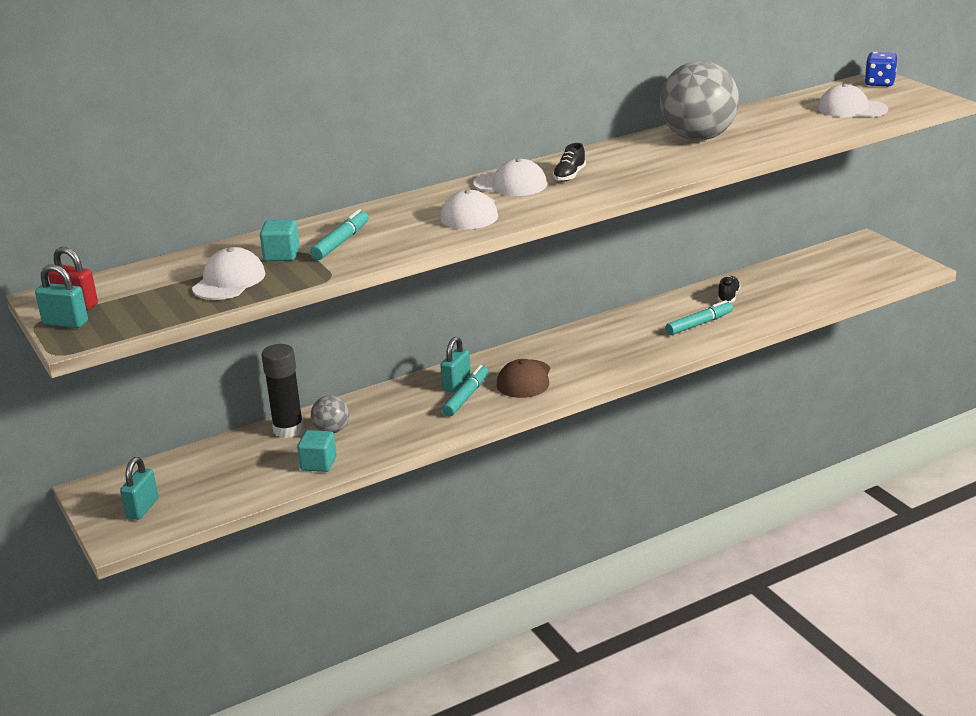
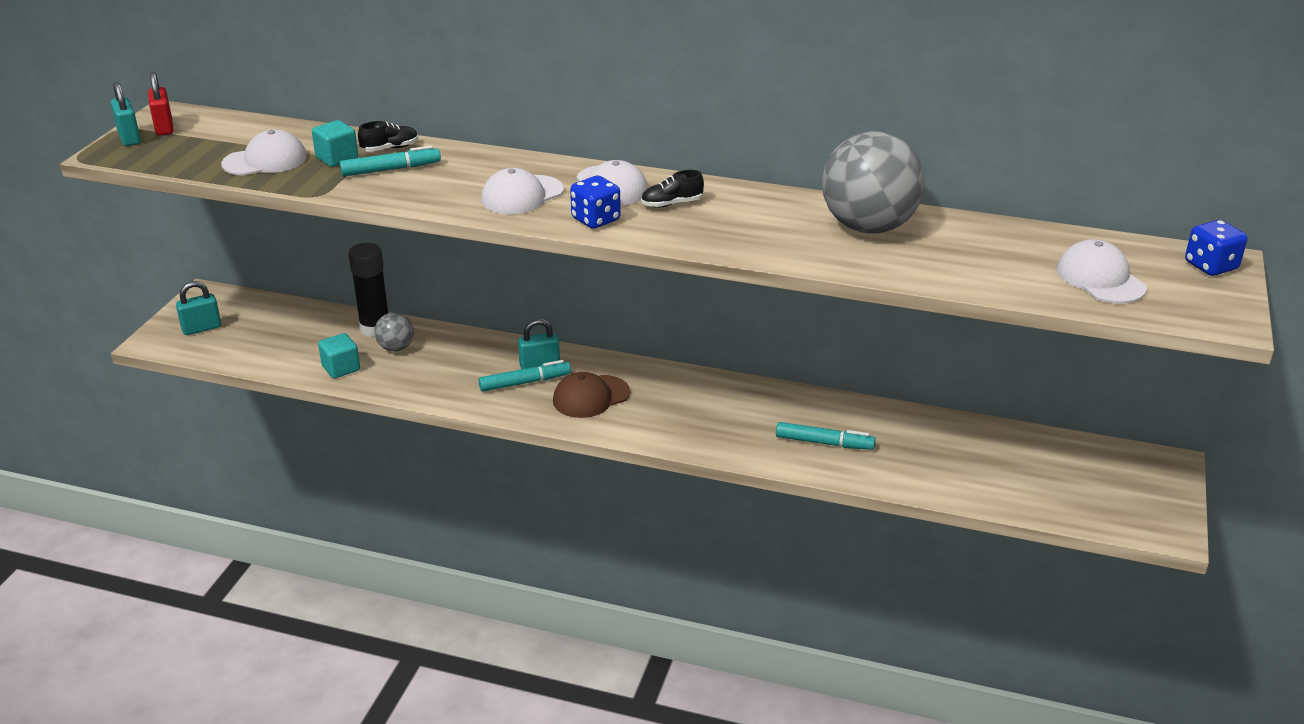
camera: 45 degrees right, 5 degrees up
black shoe [718,276,741,303] -> black shoe moved to [358,121,418,152]
none -> blue dice [570,176,621,229]

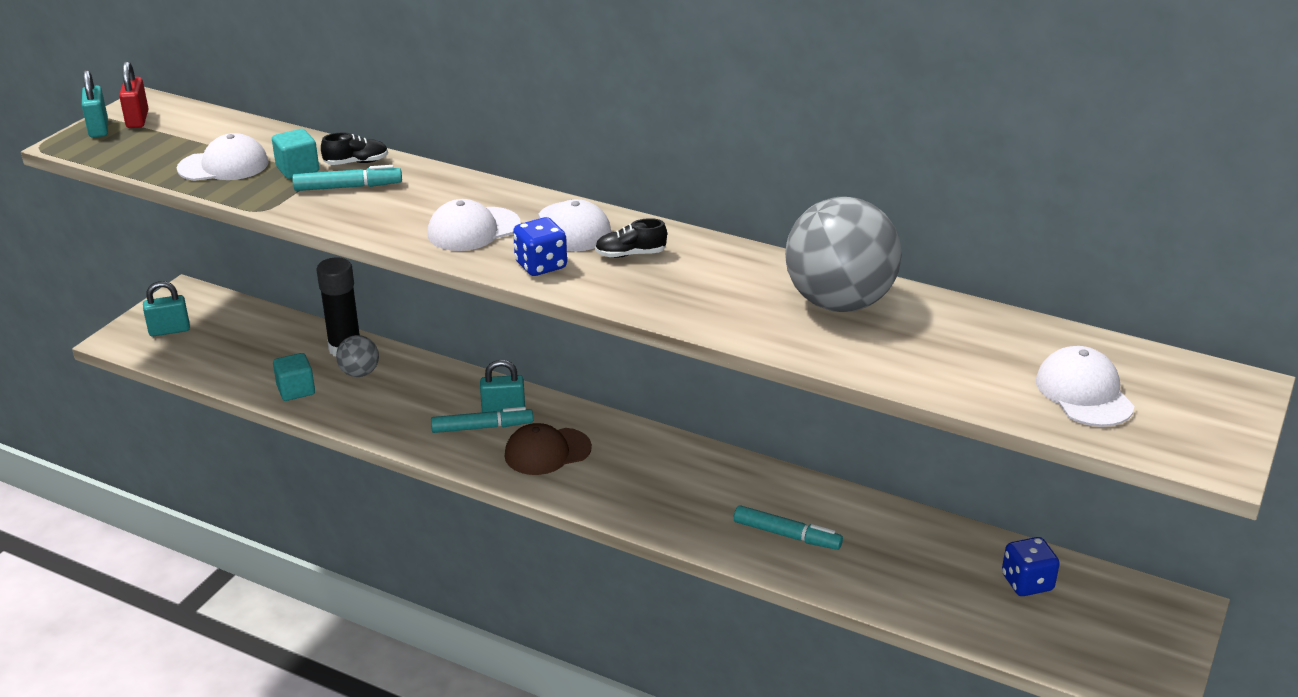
camera: 10 degrees right, 0 degrees up
blue dice [1185,220,1247,276] -> blue dice moved to [1002,537,1060,596]

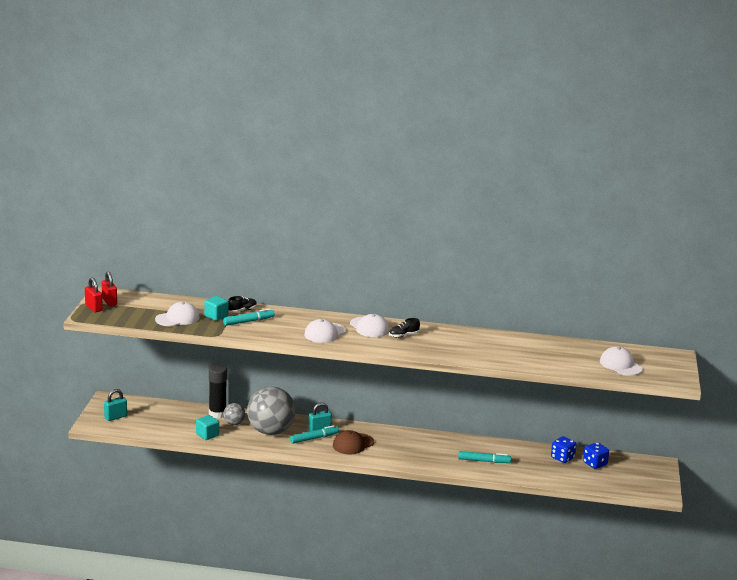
camera: 20 degrees left, 10 degrees down
turquoise padlock [82,70,108,138] -> red padlock [85,278,103,312]
blue dice [513,217,567,276] -> blue dice moved to [551,436,577,463]
grey ball [785,197,902,312] -> grey ball moved to [247,387,295,435]

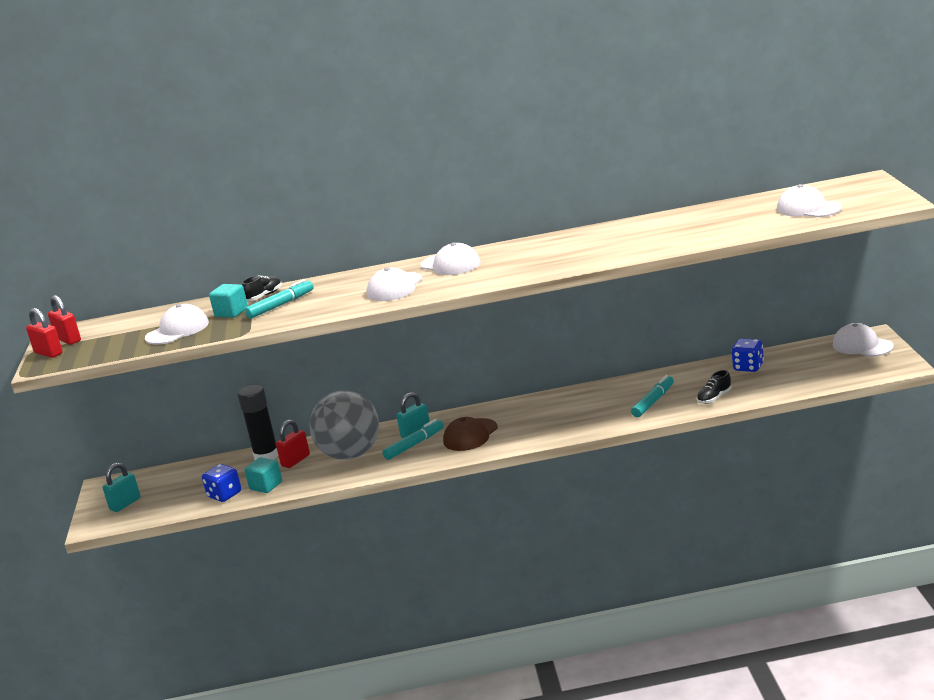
camera: 10 degrees left, 0 degrees up
grey ball [223,403,246,425] -> red padlock [276,420,310,468]
black shoe [389,318,420,338] -> black shoe moved to [697,370,732,404]
turquoise marker [458,451,511,463] -> turquoise marker turned 45 degrees counterclockwise [631,375,674,417]
blue dice [583,442,609,469] -> blue dice moved to [202,464,241,502]
none -> white cap [833,323,894,357]

